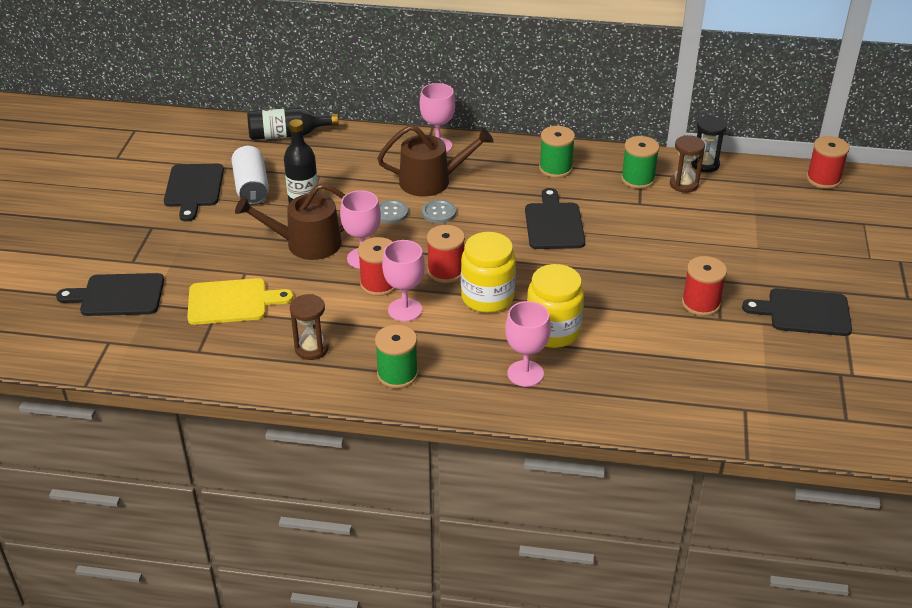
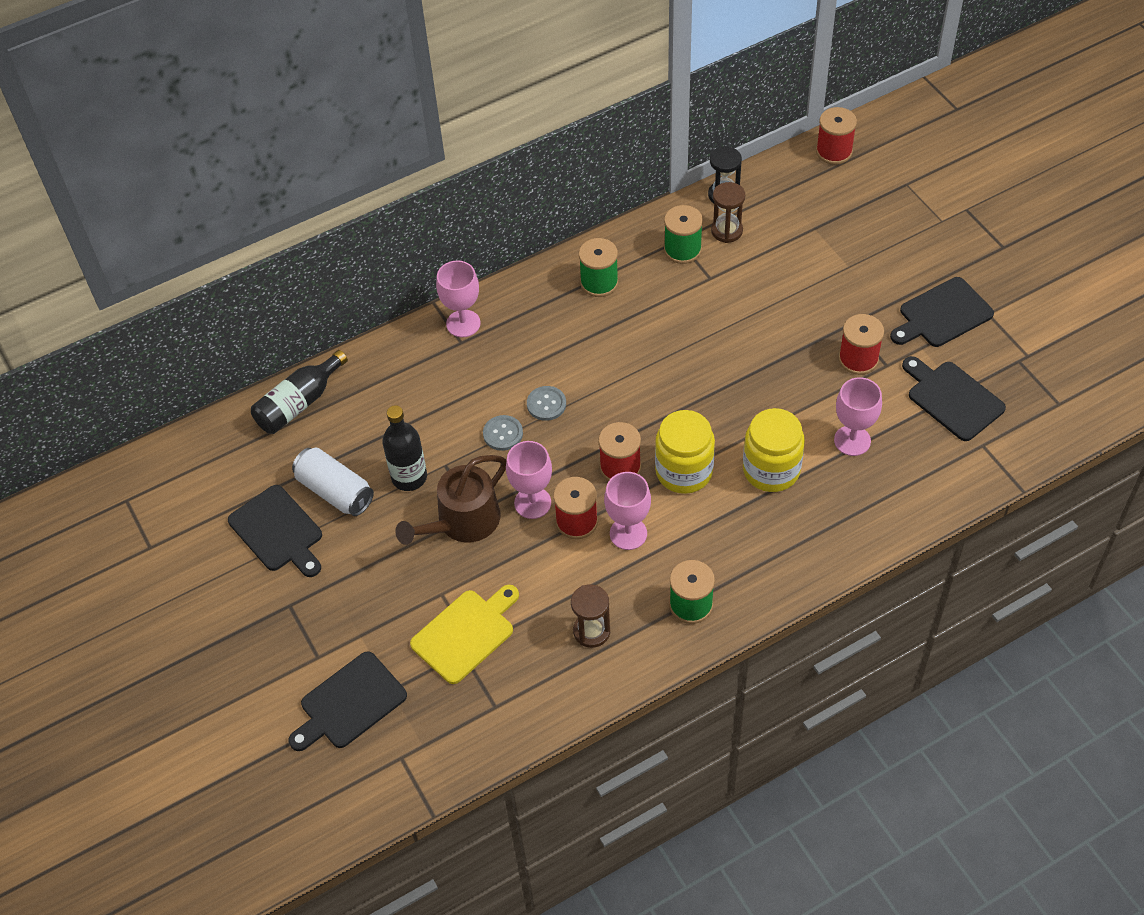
camera: 35 degrees left, 15 degrees up
brown watering can [377,125,494,197] -> none
pink goblet [505,301,551,387] -> pink goblet moved to [834,377,882,456]
black cutting board [525,188,585,249] -> black cutting board moved to [902,356,1006,441]

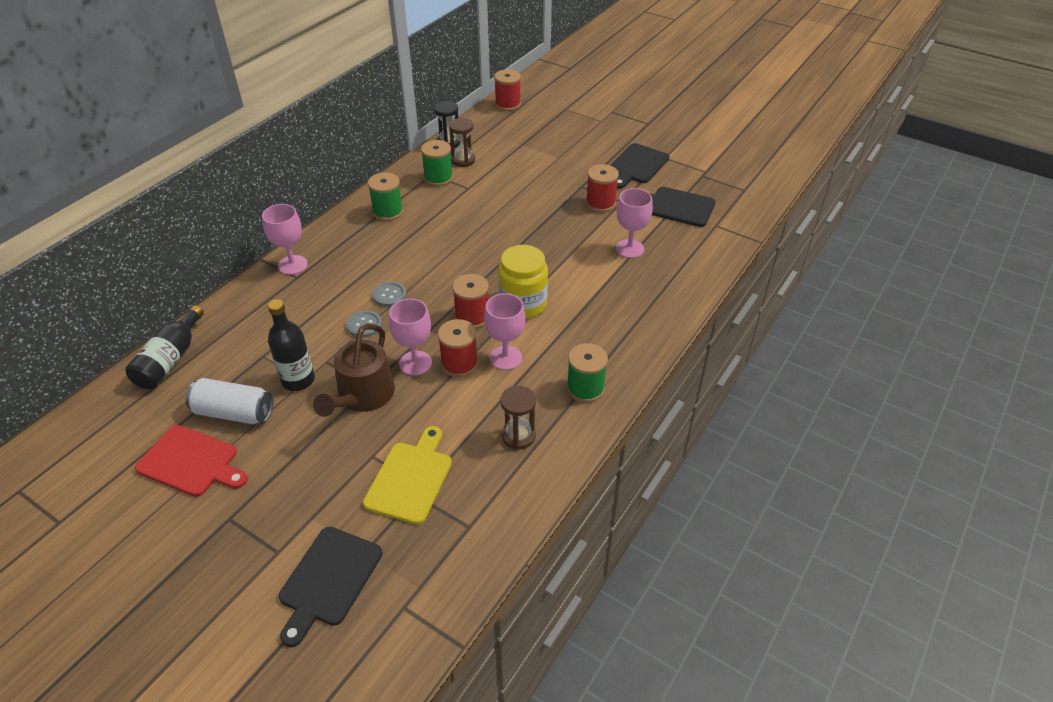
camera: 30 degrees left, 10 degrees down
black cutting board [228,485,322,577] -> red cutting board [135,425,248,497]
yellow jar [743,408,805,492] -> none

